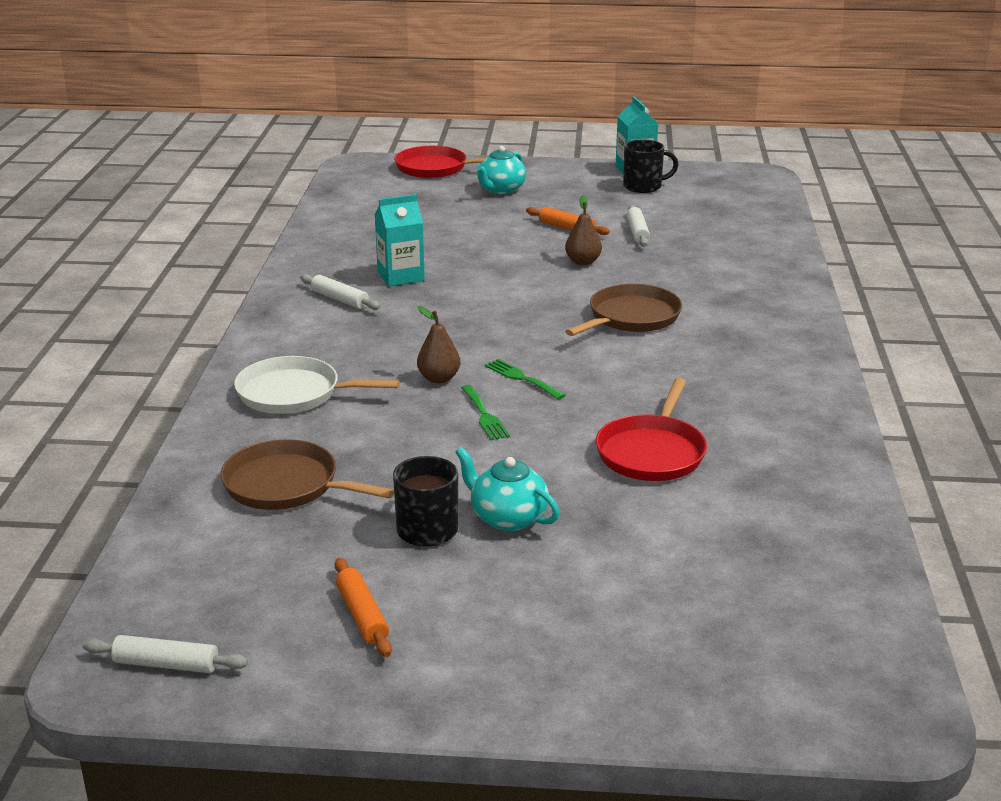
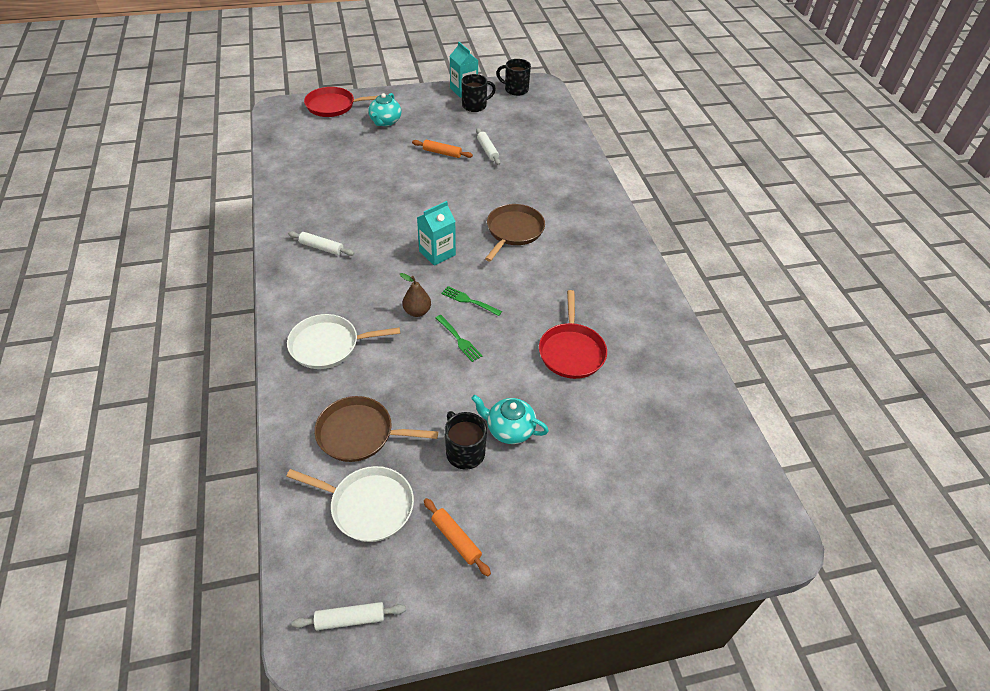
camera: 20 degrees left, 20 degrees up
turquoise carton [375,194,425,286] -> turquoise carton moved to [417,201,456,266]
brown pear [565,195,602,265] -> none
none -> white pan [286,466,414,542]
none -> black mug [496,59,531,96]

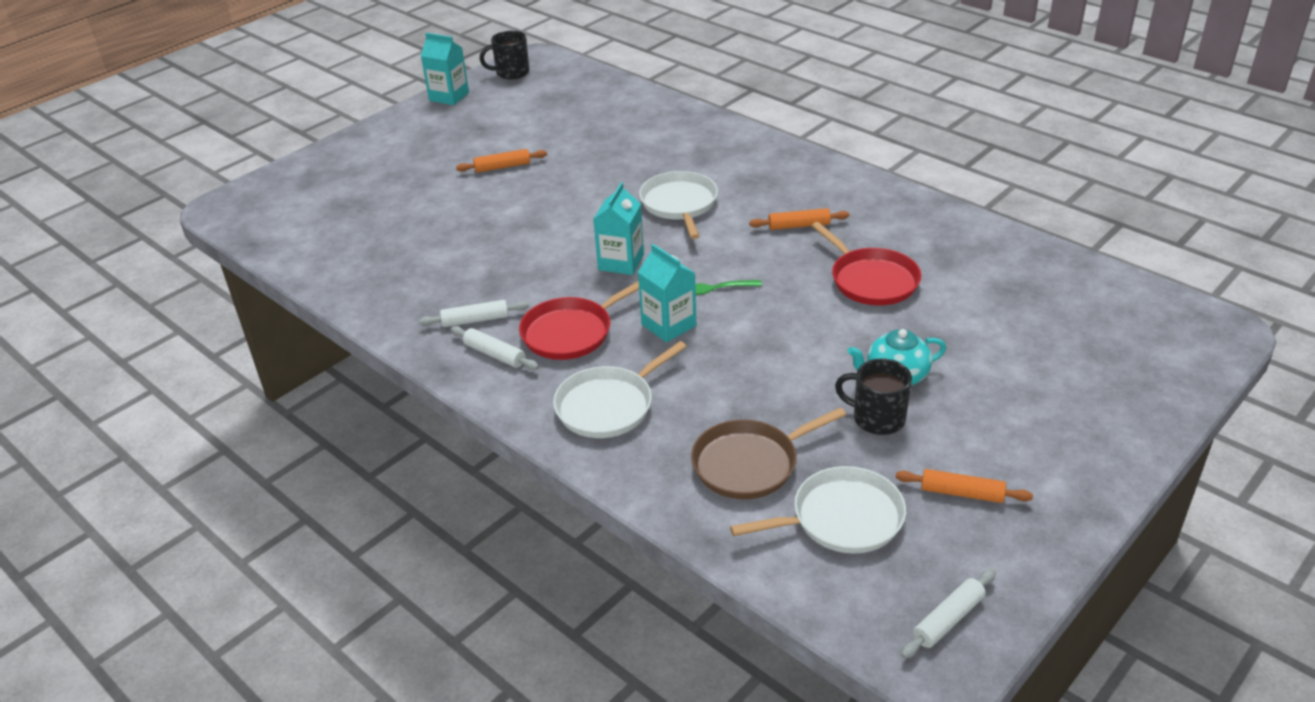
camera: 30 degrees left, 10 degrees down
red pan [304,87,378,117] -> red pan moved to [519,281,639,360]
turquoise teapot [368,93,401,126] -> none
brown pear [400,273,431,317] -> turquoise carton [638,244,696,342]
green fork [436,315,482,362] -> none
black mug [461,74,496,112] -> none
white rolling pin [476,128,501,165] -> white rolling pin moved to [451,326,539,370]
brown pan [485,204,545,262] -> white pan [639,171,718,239]
none -> orange rolling pin [749,208,849,230]

